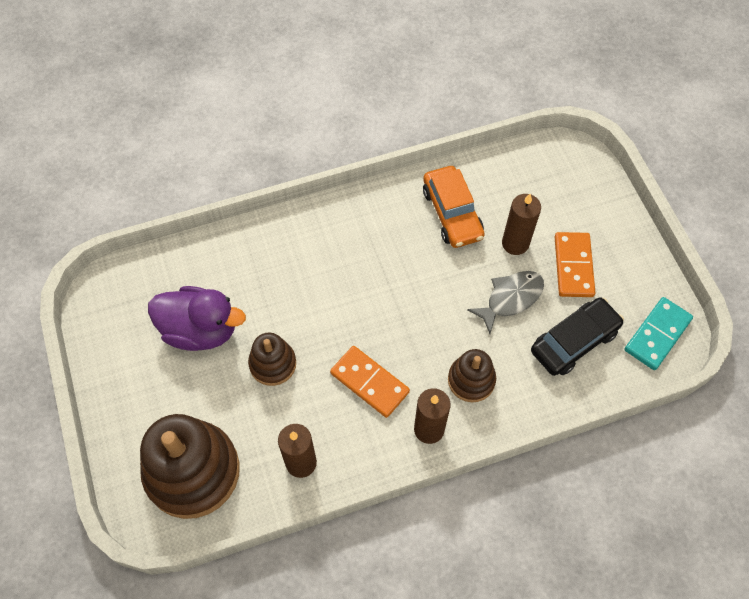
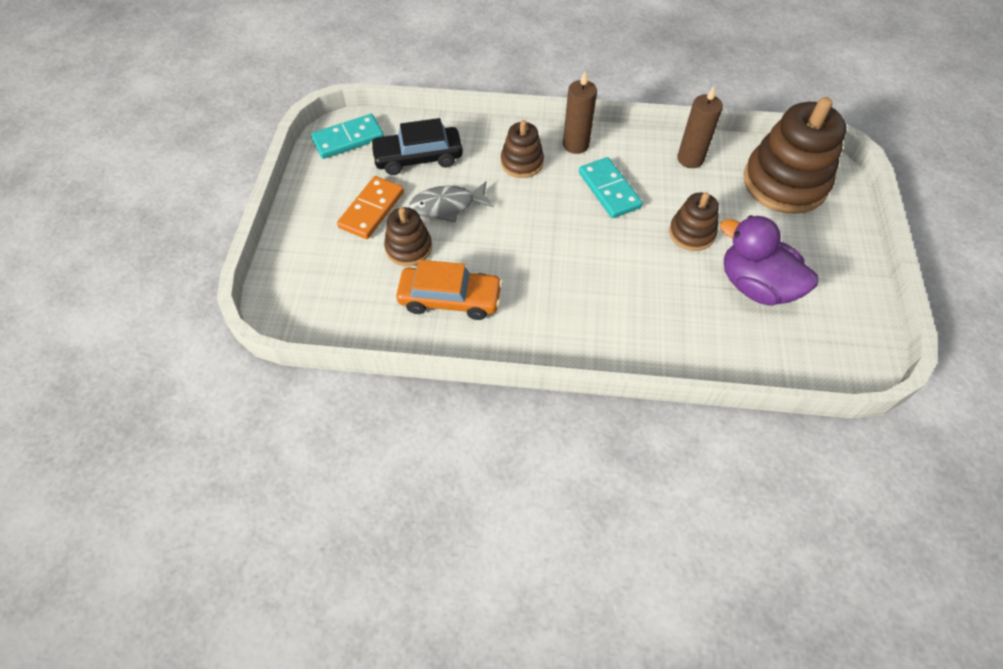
camera: 155 degrees left, 5 degrees down
orange domino [330,346,410,418] -> turquoise domino [579,157,643,218]
orange car [423,166,485,248] -> orange car turned 90 degrees clockwise [396,260,503,320]
brown candle [502,194,541,255] -> brown stacking toy [384,207,432,266]

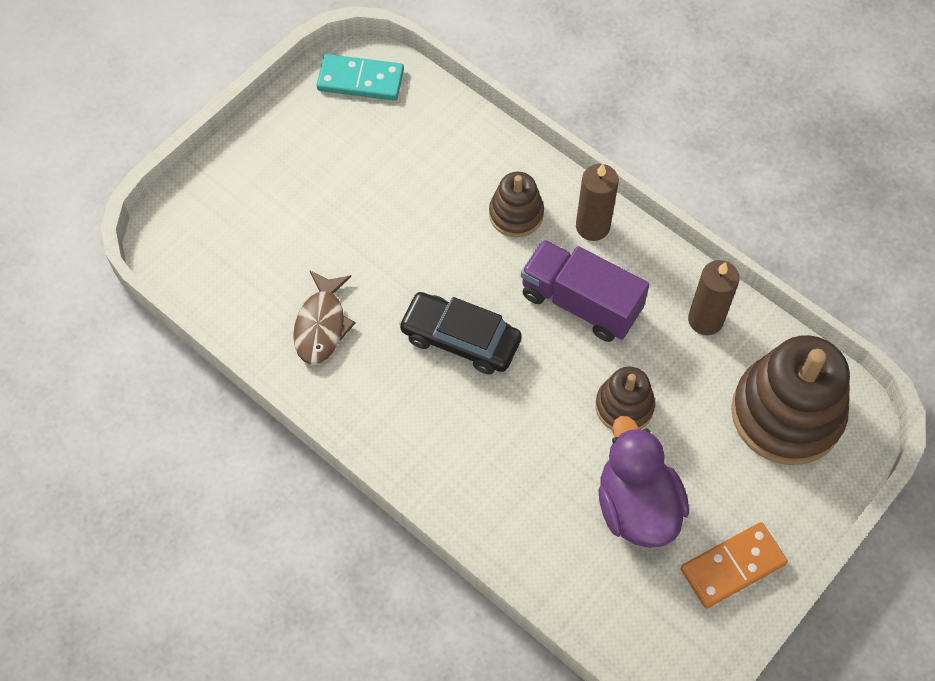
camera: 35 degrees right, 5 degrees up
orange domino [337,176,404,239] -> orange domino moved to [681,522,788,609]
black car [370,118,463,175] -> black car moved to [399,292,522,375]
brown stacking toy [384,207,432,266] -> none
orange car [396,260,503,320] -> brown fish [293,270,356,364]
grey fish [409,182,494,222] -> none
turquoise domino [579,157,643,218] -> purple truck [521,239,650,342]

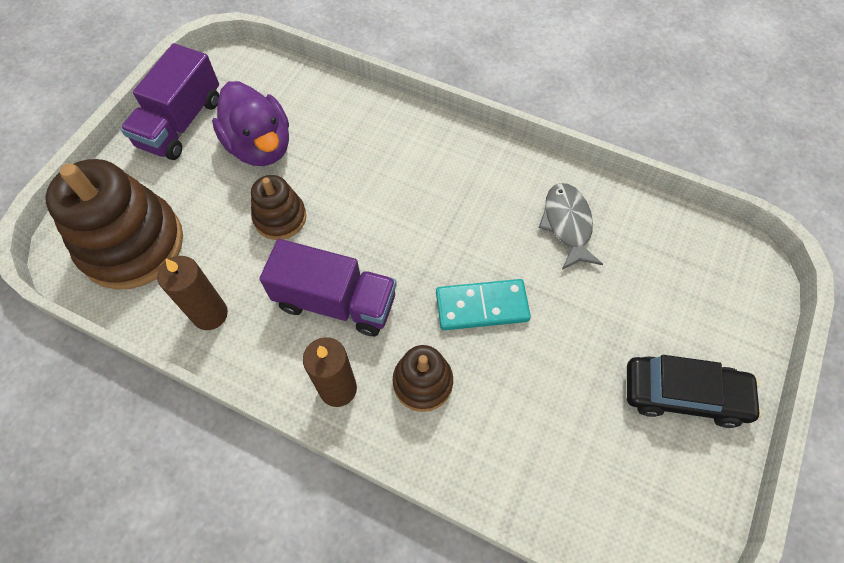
camera: 165 degrees right, 0 degrees up
brown fish [293,270,356,364] -> grey fish [539,183,603,269]
turquoise domino [317,54,404,101] -> turquoise domino moved to [436,279,531,330]
black car [399,292,522,375] -> black car moved to [627,355,762,428]
orange domino [681,522,788,609] -> purple truck [120,43,219,160]

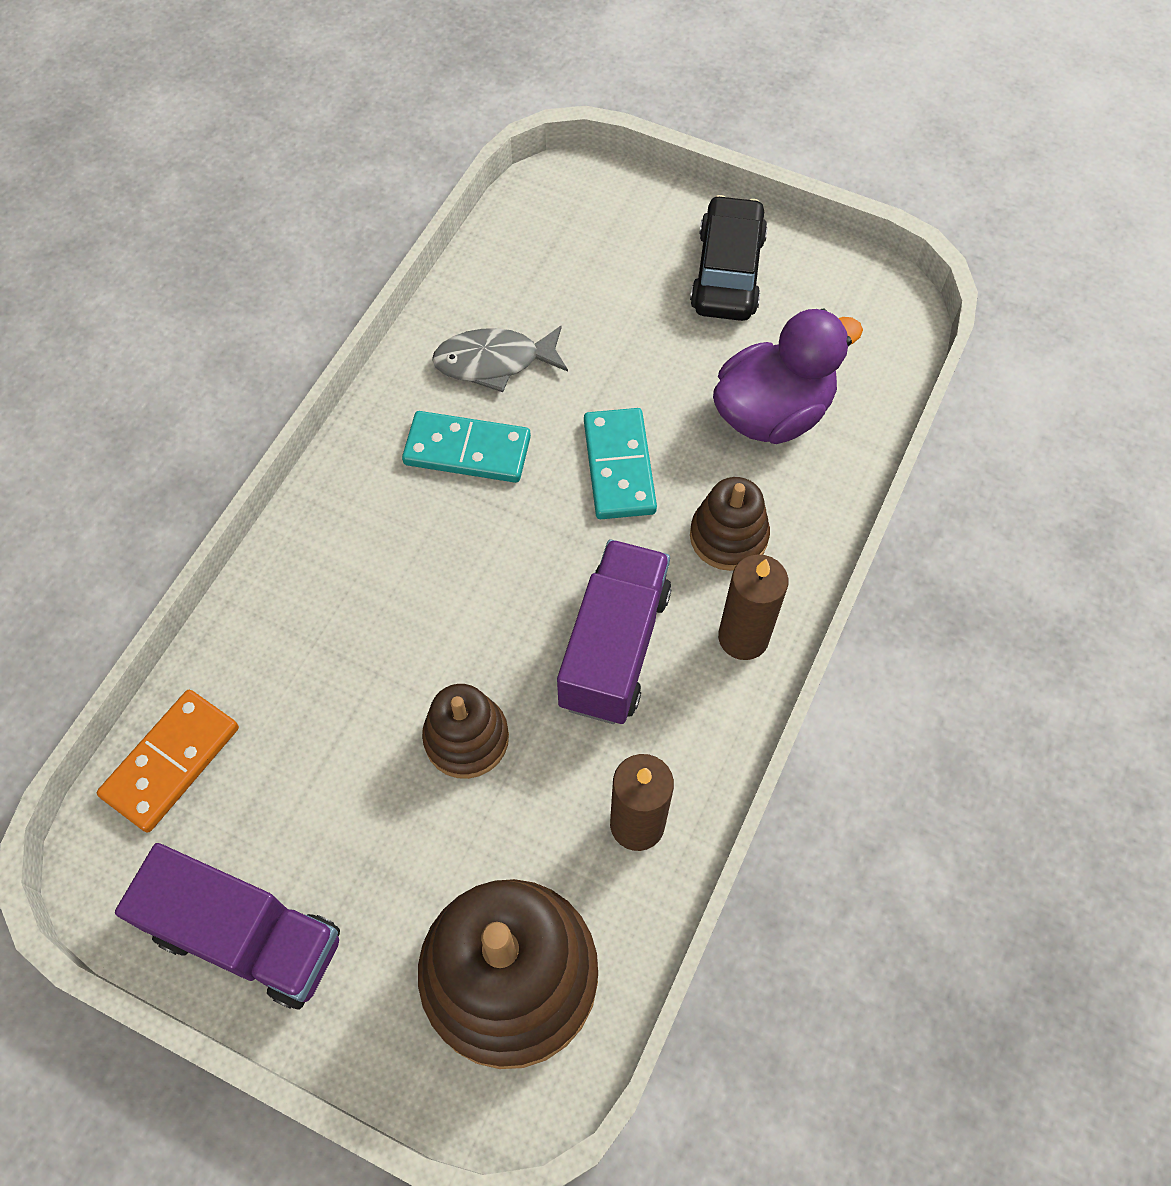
camera: 90 degrees left, 0 degrees up
purple duck [212,81,289,166] -> purple duck moved to [713,309,863,444]
none -> orange domino [97,690,239,832]
none -> turquoise domino [402,411,531,483]

